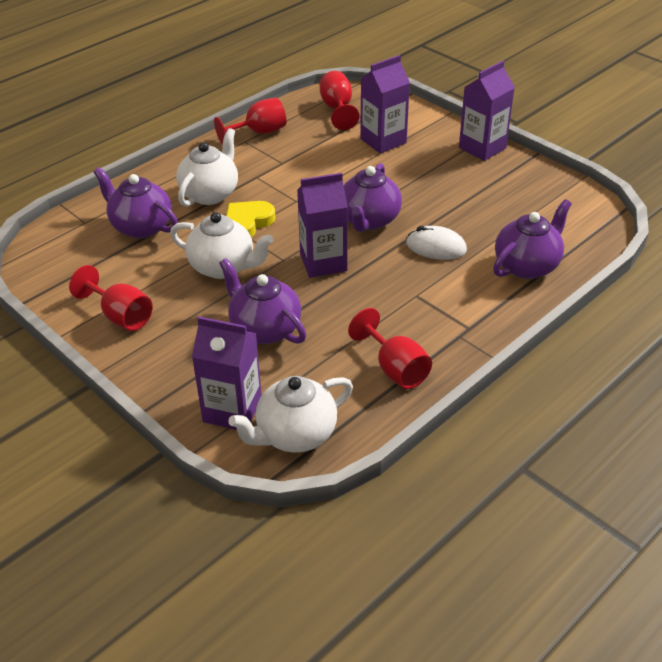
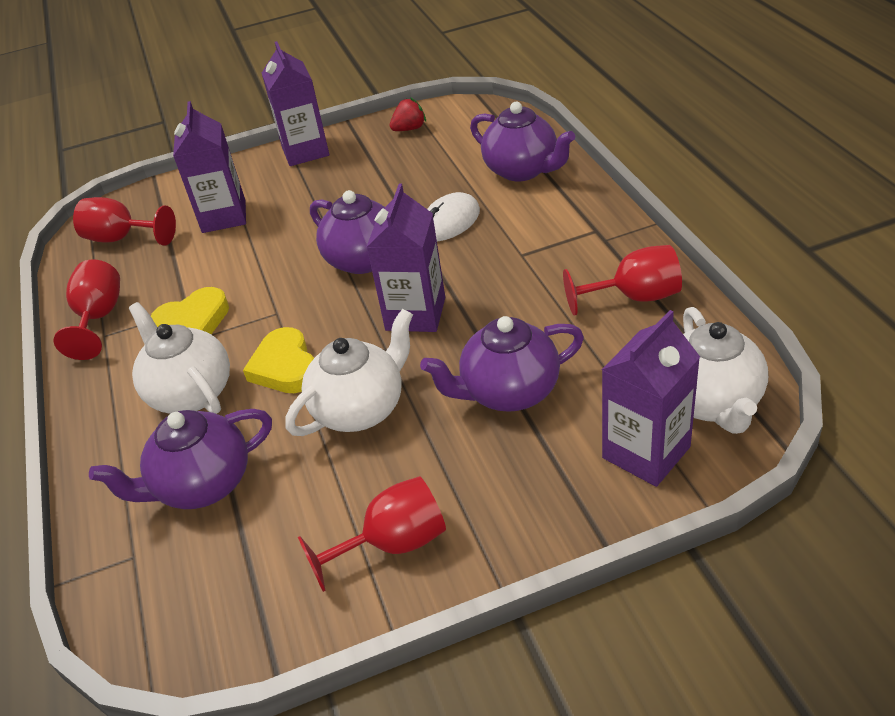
camera: 60 degrees left, 0 degrees up
purple teapot [493,199,572,279] -> purple teapot turned 150 degrees clockwise [470,102,575,181]
none -> yellow heart [151,287,229,334]
none -> red strawberry [390,97,426,131]

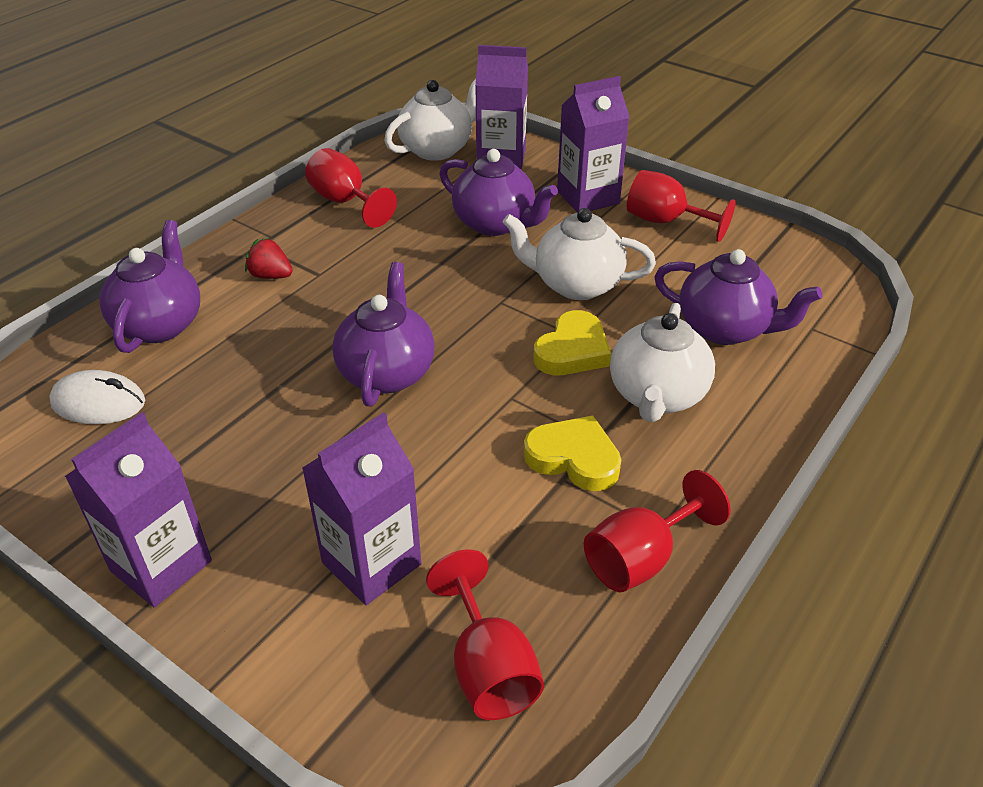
camera: 130 degrees left, 0 degrees up
purple carton [367,184,445,332] -> purple carton moved to [557,76,630,213]
red strawberry [390,97,426,131] -> red strawberry moved to [245,238,293,279]
white mouse [427,192,480,241] -> white mouse moved to [49,370,145,424]

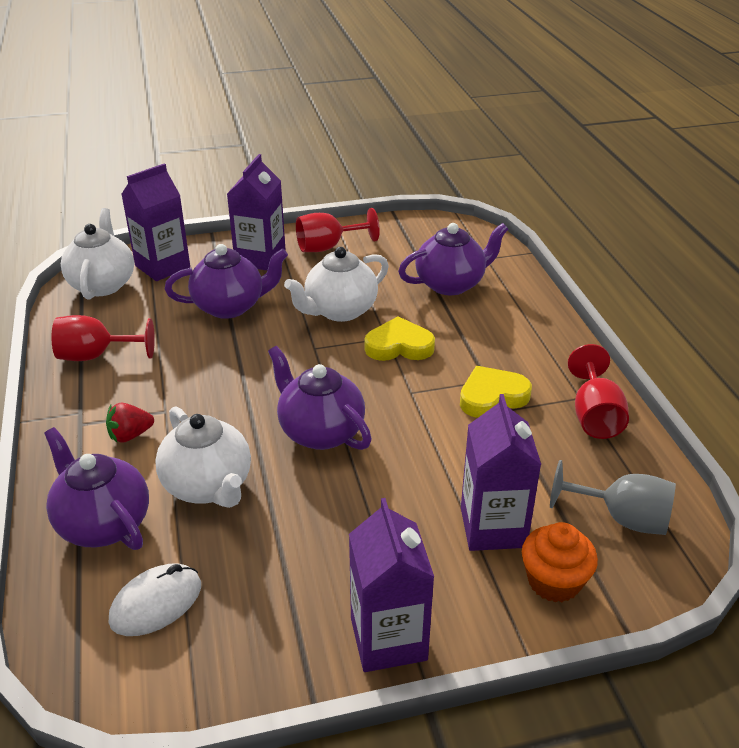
camera: 50 degrees left, 5 degrees down
red goblet [426,549,544,720] -> grey goblet [550,460,676,535]
yellow heart [533,310,612,375] -> yellow heart turned 75 degrees counterclockwise [365,316,435,361]
white teapot [610,303,715,422] -> white teapot moved to [155,406,251,508]
none -> orange cupcake [522,522,598,602]

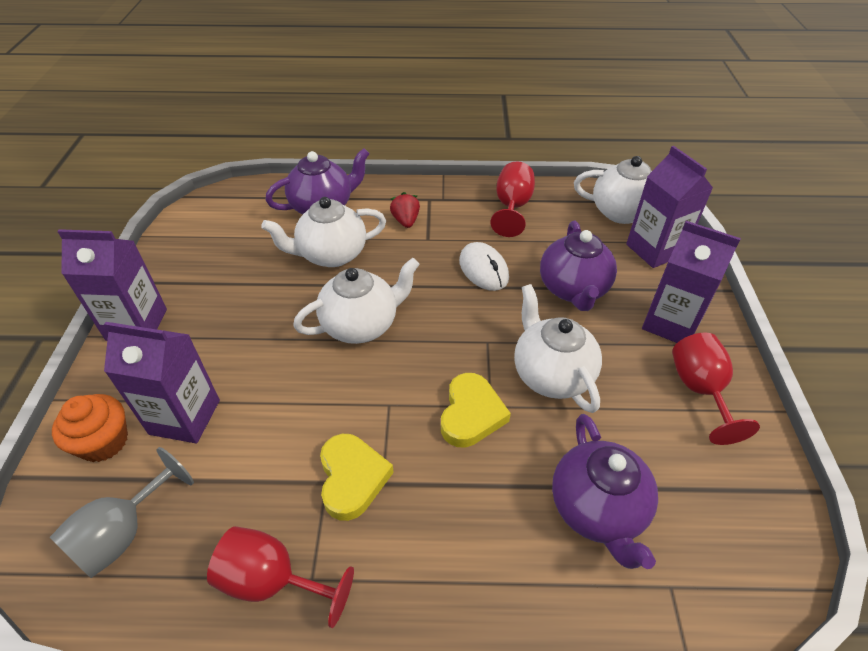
camera: 105 degrees right, 10 degrees up
white mouse [109,563,201,636] -> white mouse moved to [459,242,509,291]
purple teapot [268,346,372,450] -> white teapot [293,258,420,344]

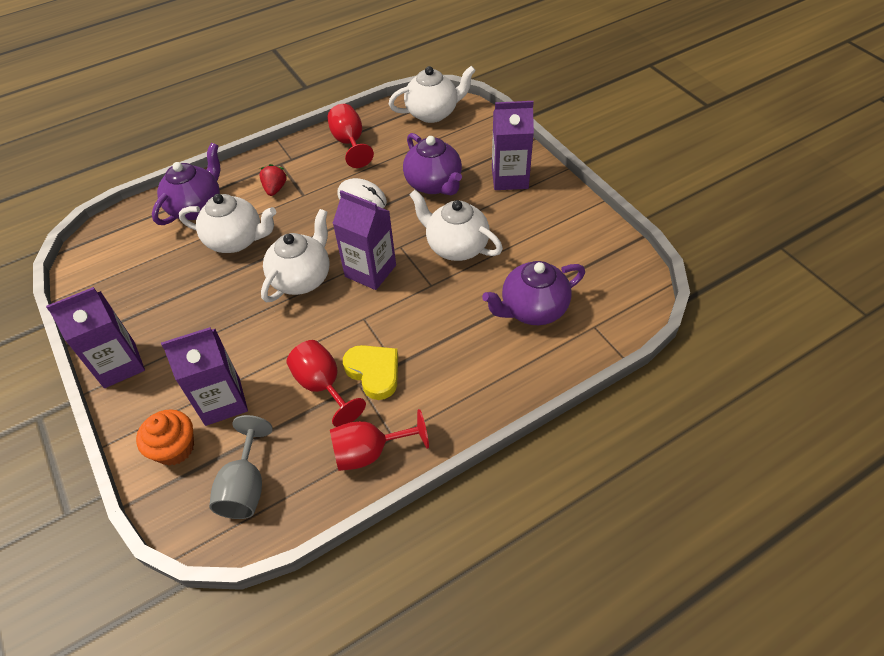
camera: 30 degrees left, 5 degrees up
white teapot [261,197,386,267] -> white teapot turned 120 degrees counterclockwise [179,194,276,253]
red strawberry [390,192,420,228] -> red strawberry turned 45 degrees clockwise [259,164,287,196]
yellow heart [441,373,511,447] -> none
purple teapot [552,414,658,569] -> purple teapot turned 105 degrees clockwise [482,261,585,325]
purple carton [626,146,713,268] -> purple carton moved to [333,190,396,290]
red goblet [672,333,760,445] -> red goblet moved to [287,340,366,427]

